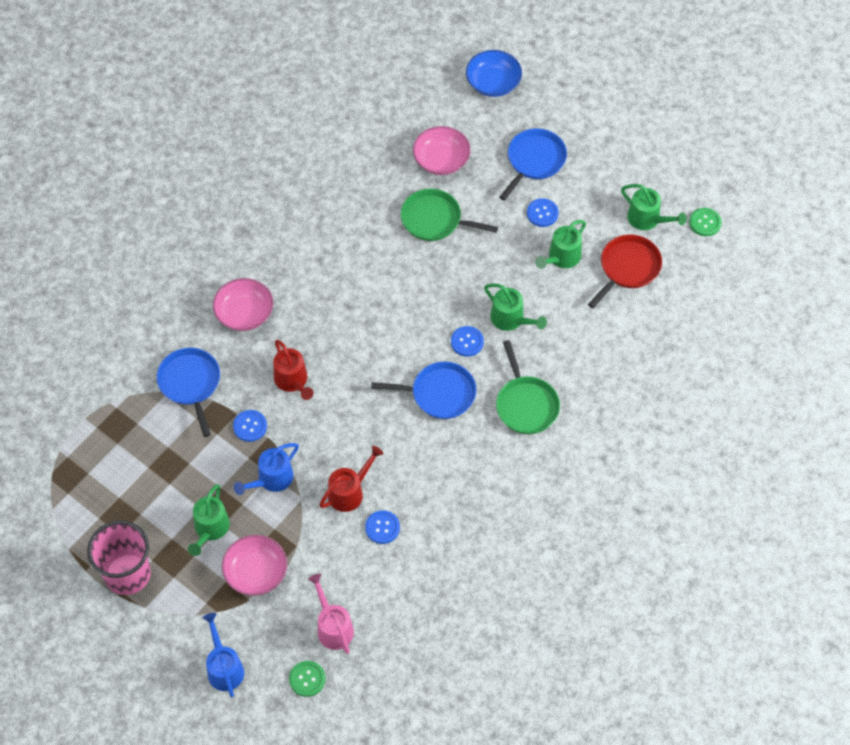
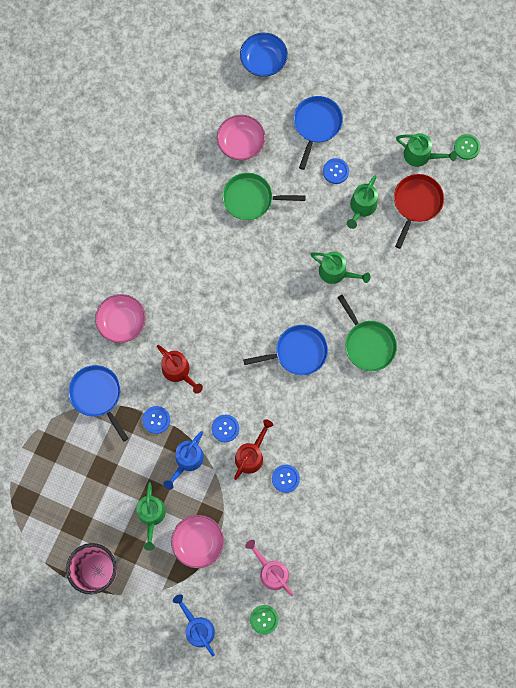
camera: 15 degrees left, 15 degrees up
blue button [451,326,484,357] -> blue button moved to [212,415,239,442]

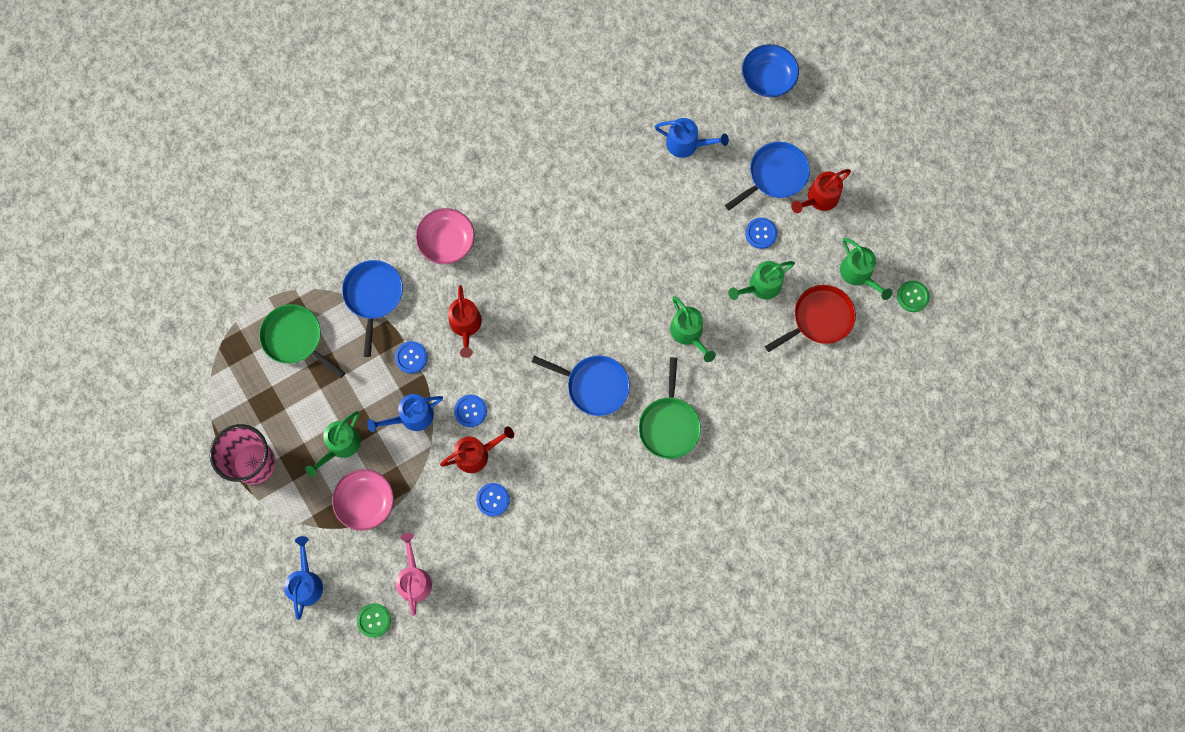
camera: 35 degrees right, 0 degrees up
pink bowl [217,115,265,160] -> blue watering can [655,118,729,158]
green pan [222,173,306,220] -> green pan moved to [259,304,345,378]
none -> red watering can [791,169,851,213]

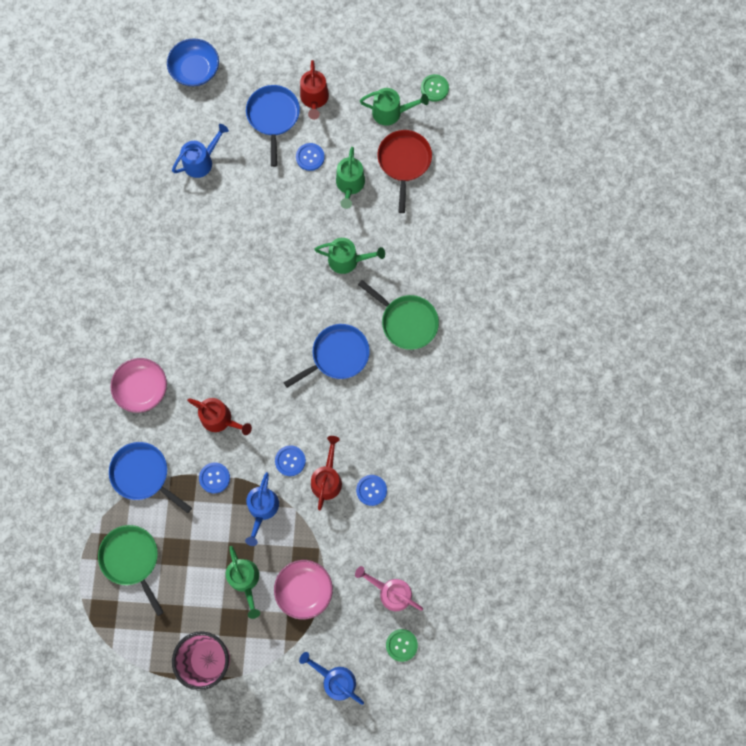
camera: 55 degrees left, 0 degrees up
green pan [259,304,345,378] -> green pan turned 75 degrees clockwise [98,525,164,616]

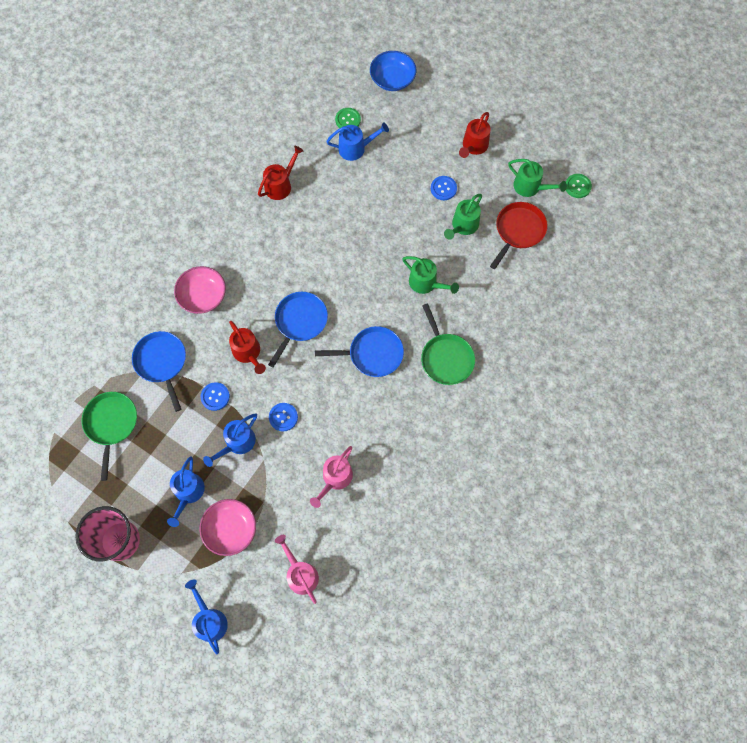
camera: 30 degrees right, 5 degrees down
green watering can [226,546,260,619] -> blue watering can [167,456,205,527]
blue pan [246,85,300,167] -> blue pan moved to [268,292,328,368]
red watering can [311,436,342,510] -> red watering can moved to [258,146,303,200]
blue button [356,475,387,506] -> pink watering can [310,446,353,508]
green button [386,629,418,662] -> green button moved to [335,108,361,128]

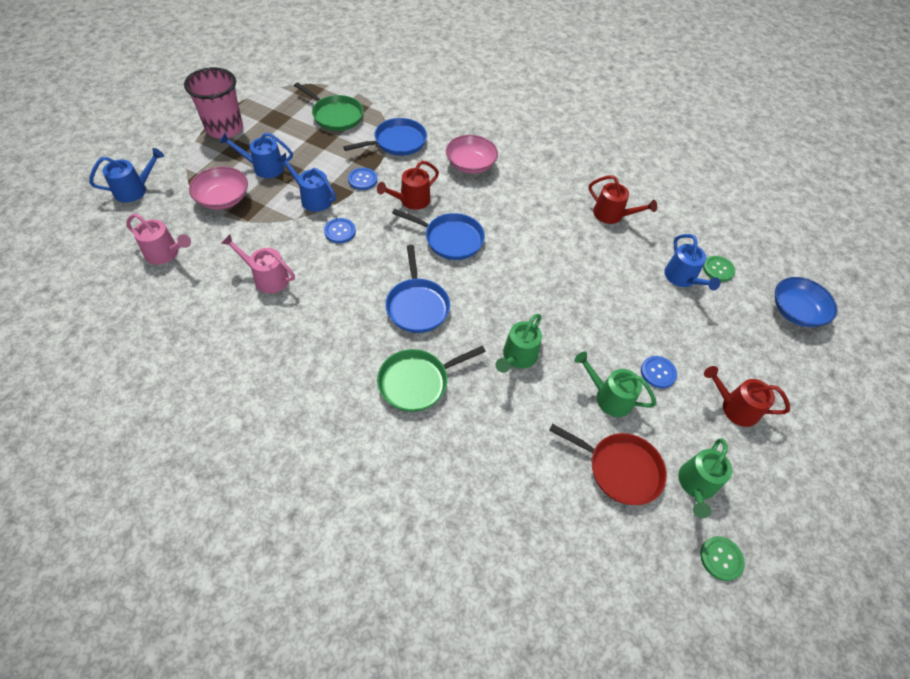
camera: 80 degrees right, 15 degrees down
green pan [82,392,137,481] -> green pan turned 45 degrees clockwise [294,82,364,131]
pink watering can [275,535,319,604] -> pink watering can turned 60 degrees clockwise [126,213,191,265]

